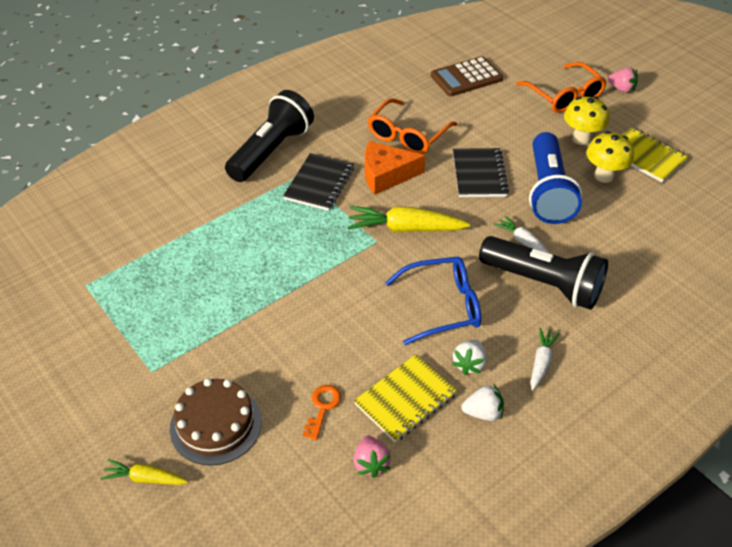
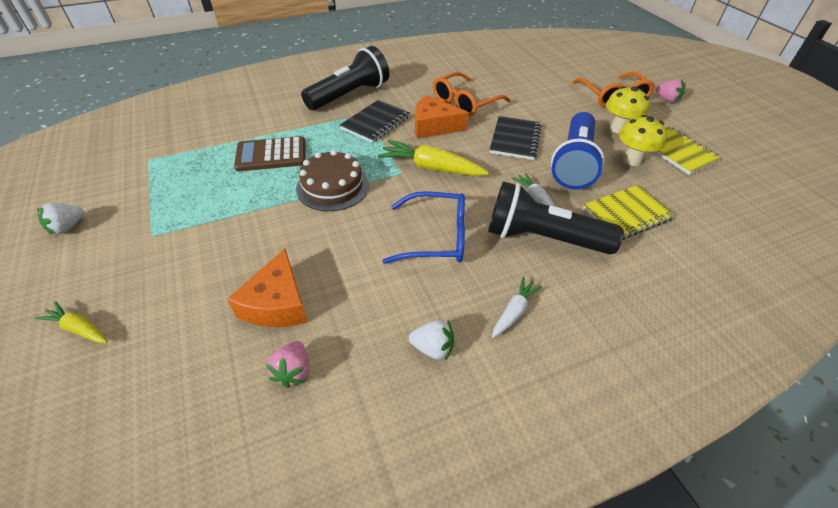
camera: 15 degrees right, 0 degrees up
brown cake [170,378,262,465] -> brown cake moved to [296,150,369,211]
orange key [303,385,341,440] -> orange cheese [227,249,308,327]
yellow notebook [354,354,458,442] -> yellow notebook moved to [583,185,675,240]
brown calculator [431,56,503,96] -> brown calculator moved to [234,136,306,171]
white strawberry [452,340,486,375] -> white strawberry moved to [37,203,84,234]
black flashlight [479,236,608,310] -> black flashlight turned 150 degrees clockwise [488,181,624,254]

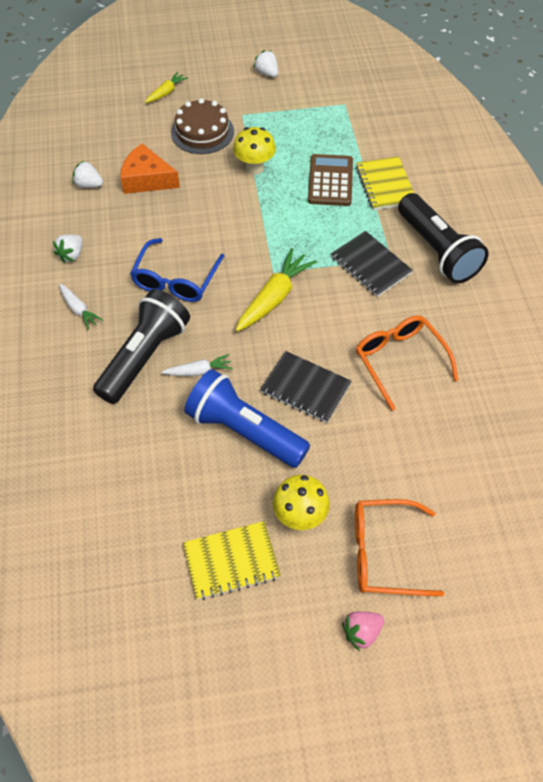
camera: 105 degrees right, 10 degrees up
pink strawberry [266,341,309,388] -> white strawberry [72,161,103,188]
brown cake [296,150,369,211] -> brown cake moved to [171,98,234,154]
orange cheese [415,95,469,139] -> none
yellow notebook [583,185,675,240] -> yellow notebook moved to [356,156,414,210]
yellow mushroom [619,115,667,166] -> yellow mushroom moved to [233,127,276,175]

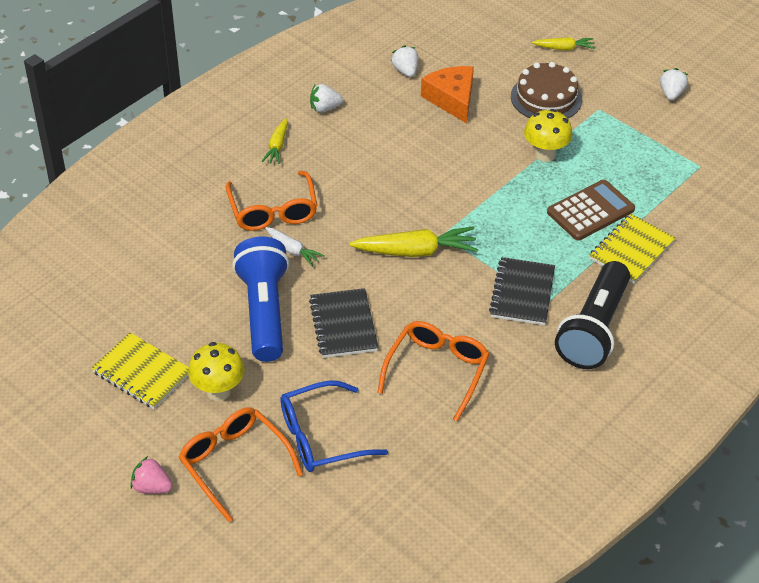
camera: 50 degrees right, 10 degrees down
white carrot [59,284,103,330] -> yellow carrot [262,118,288,164]
black flashlight [93,289,190,404] -> orange glasses [226,171,318,231]
blue glasses [130,238,224,302] -> blue glasses moved to [280,380,388,472]

